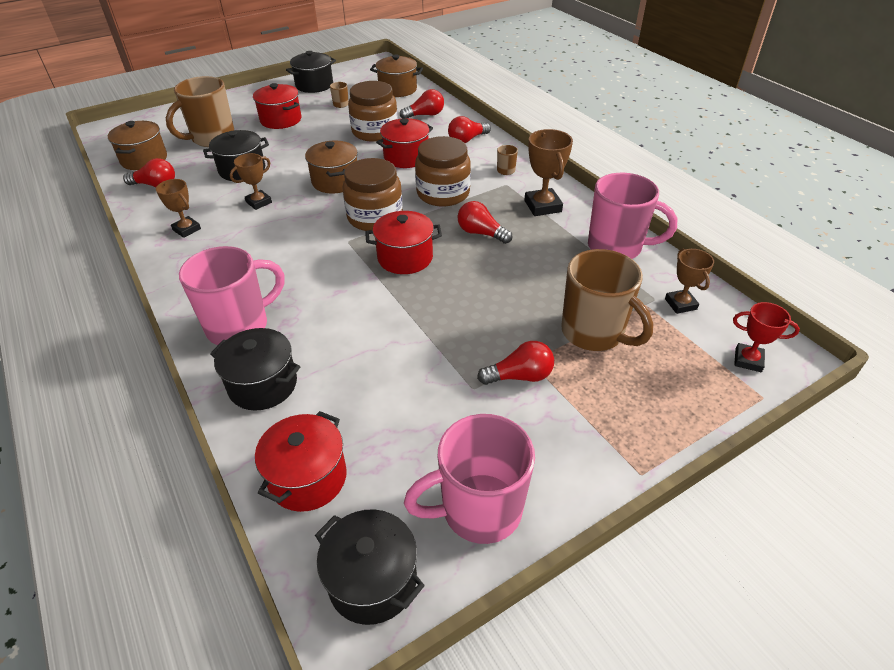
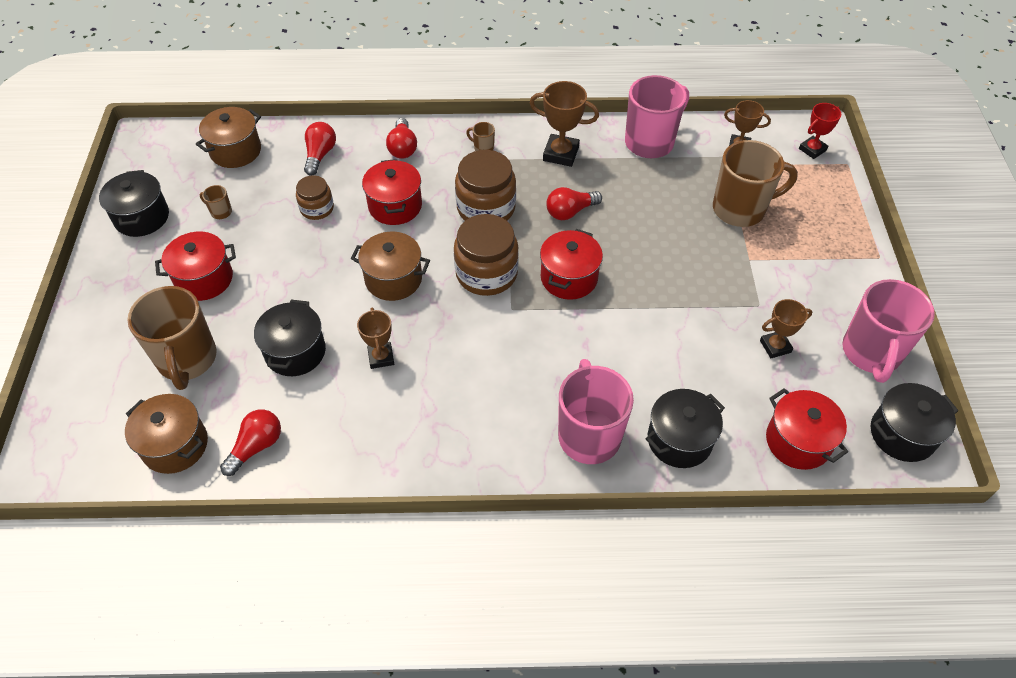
camera: 60 degrees left, 10 degrees up
brown trophy [156,179,201,238] -> brown trophy moved to [760,299,813,358]
brown jar [348,81,398,142] -> brown jar [296,175,334,220], size x0.58
red light bulb [477,341,554,385] -> none

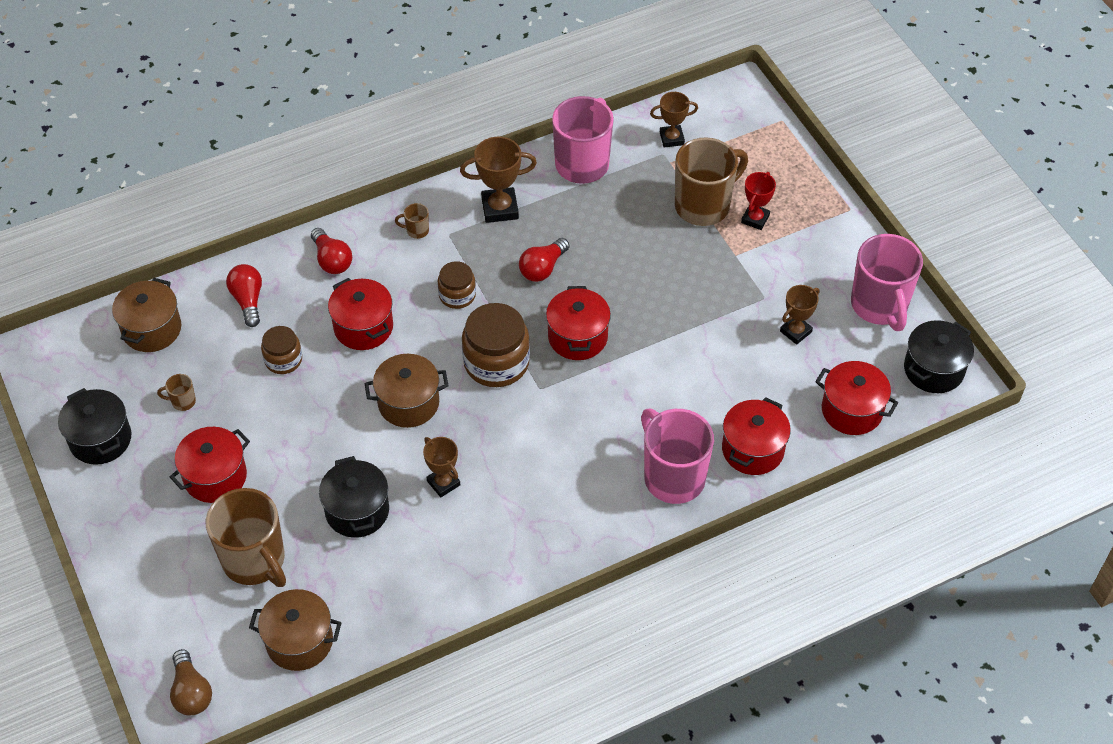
camera: 25 degrees left, 0 degrees up
red light bulb [220,409,281,476] -> none
brown jar [455,150,516,221] -> brown jar [438,261,476,309], size x0.58
black pot [645,389,725,468] -> red pot [722,397,791,475]
red trophy [799,103,841,159] -> red trophy moved to [741,172,776,230]
none -> brown light bulb [170,649,212,716]

